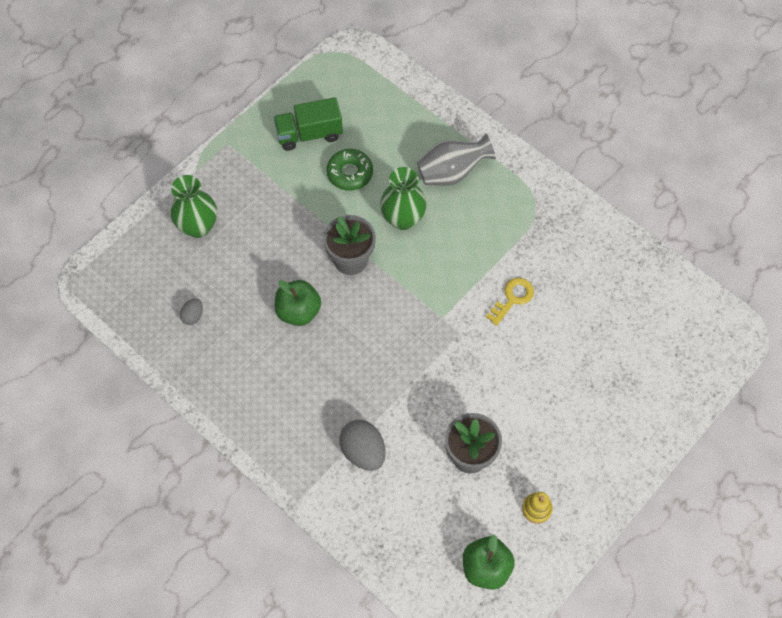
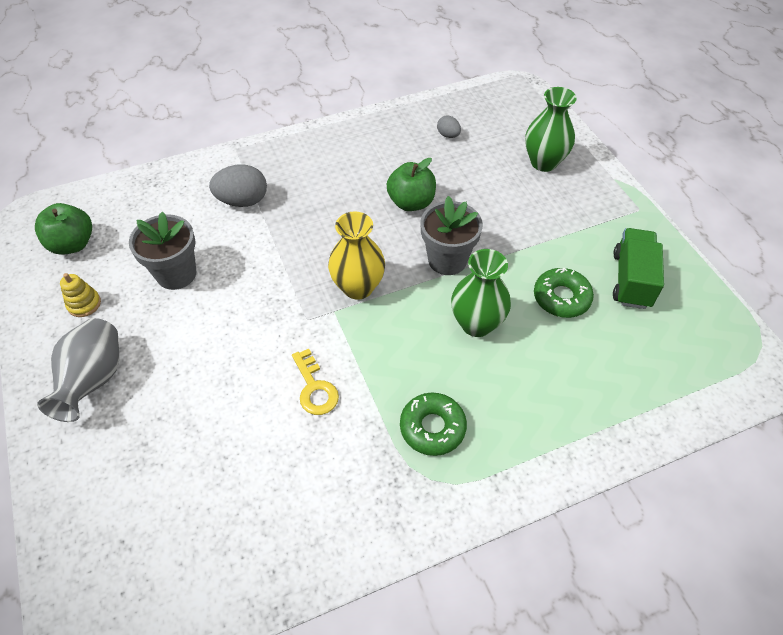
camera: 115 degrees right, 10 degrees down
grey vase [417,133,496,186] -> grey vase moved to [37,318,119,422]
none -> yellow vase [328,211,385,300]
none -> green donut [400,393,467,456]

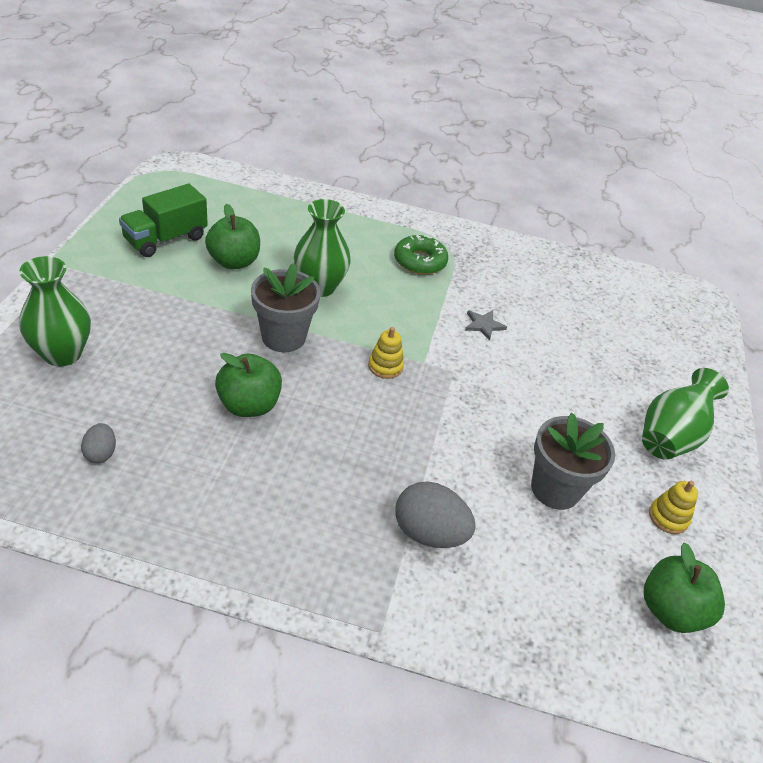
camera: 150 degrees left, 10 degrees down
grey vase [37,318,119,422] -> green vase [642,368,729,460]
yellow key [292,349,339,415] -> grey star [465,310,507,341]
yellow vase [328,211,385,300] -> yellow stacking toy [368,327,404,379]
green donut [534,267,594,318] -> green apple [205,204,260,269]

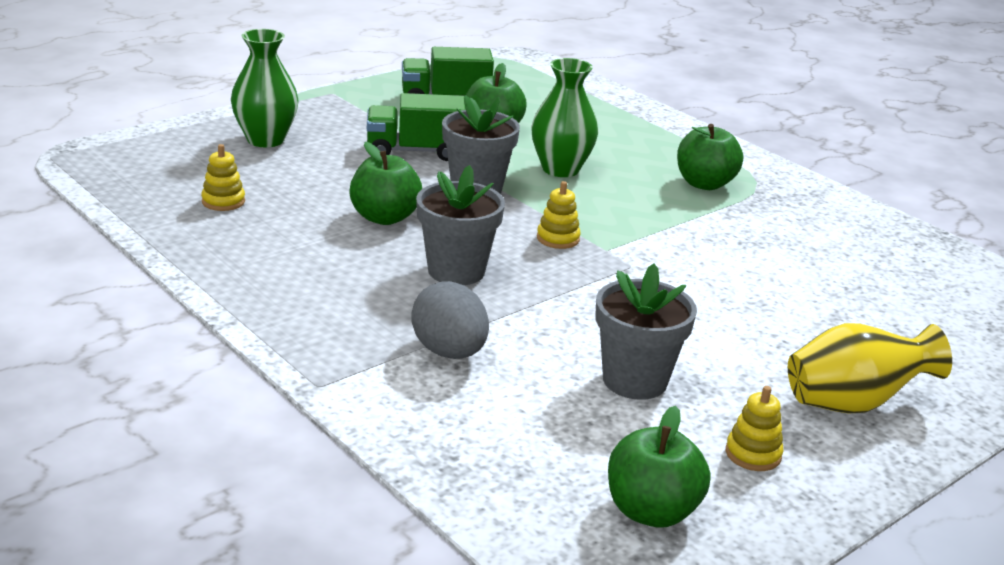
camera: 40 degrees right, 15 degrees down
grey egg [81,423,116,463] -> yellow stacking toy [201,144,245,211]
green donut [394,235,448,275] -> green apple [677,124,743,190]
grey star [465,310,507,341] -> none
green vase [642,368,729,460] -> yellow vase [788,323,952,414]
none -> green truck [367,93,466,161]
none -> grey flower pot [416,165,505,285]

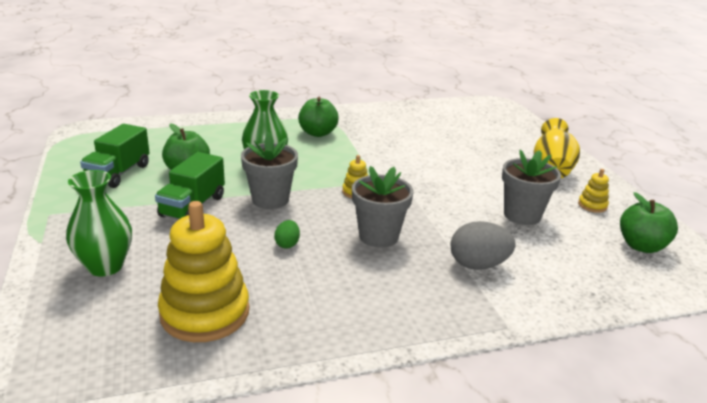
camera: 65 degrees left, 0 degrees up
yellow stacking toy [201,144,245,211] -> yellow stacking toy [158,201,249,342], size x2.28
green apple [349,142,422,225] -> green egg [274,220,300,249]

